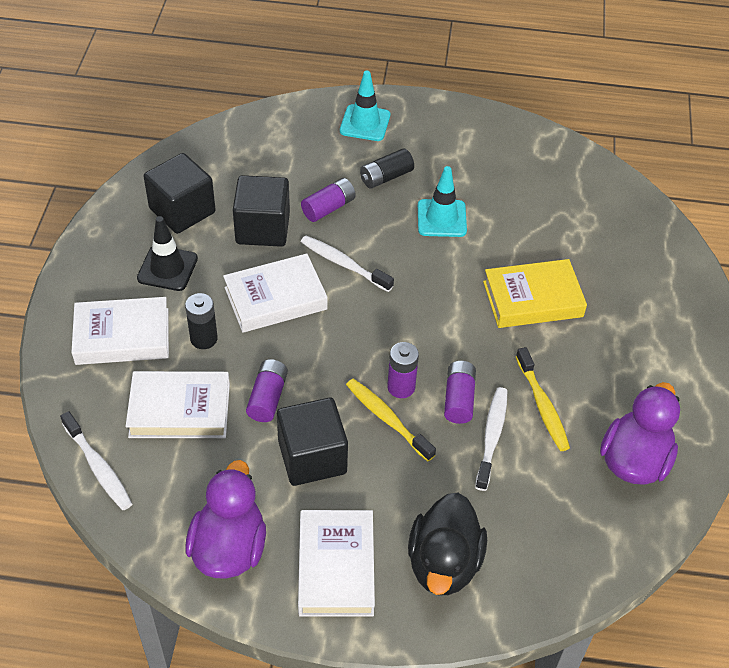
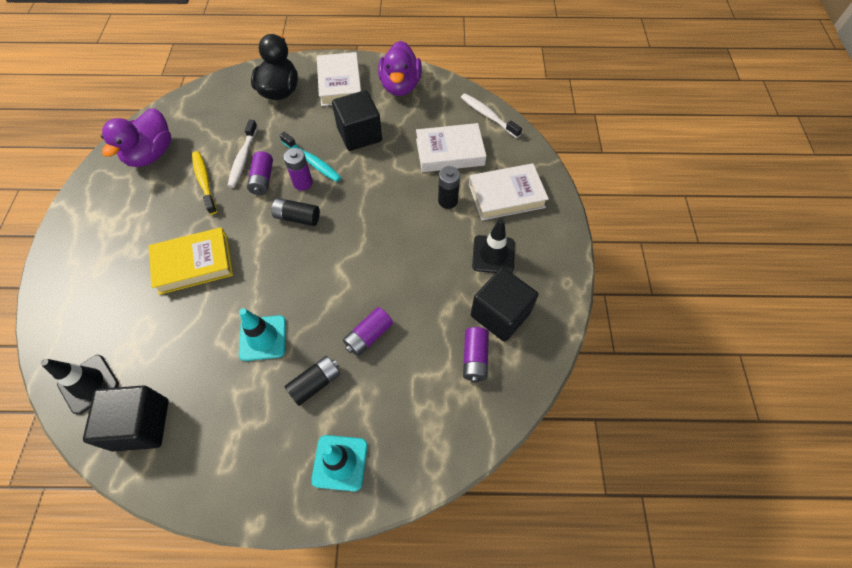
camera: 175 degrees right, 10 degrees up
white book [223,253,328,333] -> none
black cube [233,175,290,247] -> black cube moved to [83,386,169,452]
purple battery [246,359,288,422] -> purple battery moved to [463,327,489,383]
white toothbrush [301,236,394,292] -> none
yellow toothbrush [346,378,436,461] -> turquoise toothbrush [280,132,341,182]
none -> black traffic cone [41,355,119,415]
none -> black battery [272,198,320,226]

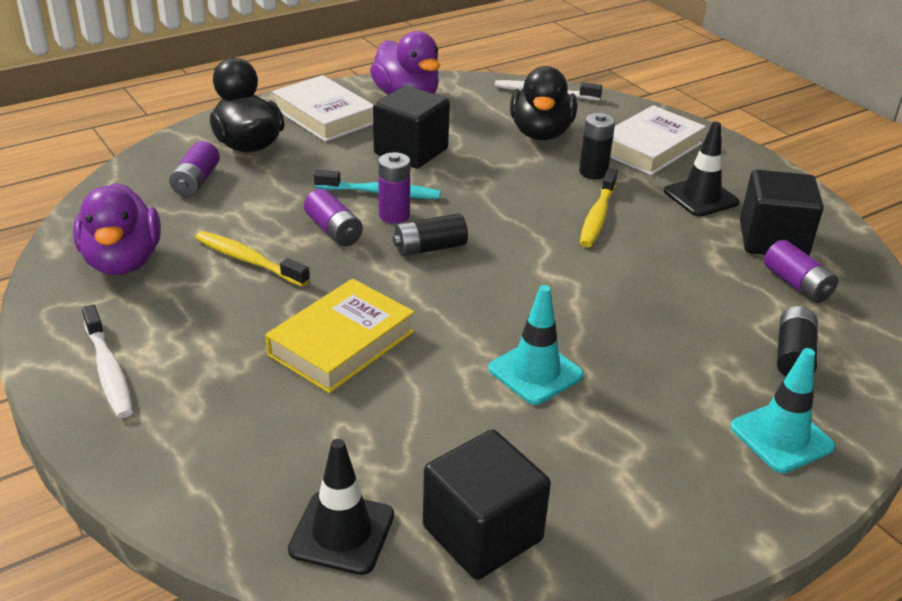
camera: 35 degrees left, 25 degrees down
white toothbrush [228,120,258,188] -> white toothbrush moved to [82,304,133,418]
black battery [284,356,340,406] -> black battery moved to [777,306,818,377]
purple battery [343,307,393,356] -> purple battery moved to [169,141,220,197]
white book [416,123,486,172] -> black duck [510,66,577,140]
none -> yellow toothbrush [580,168,618,247]

